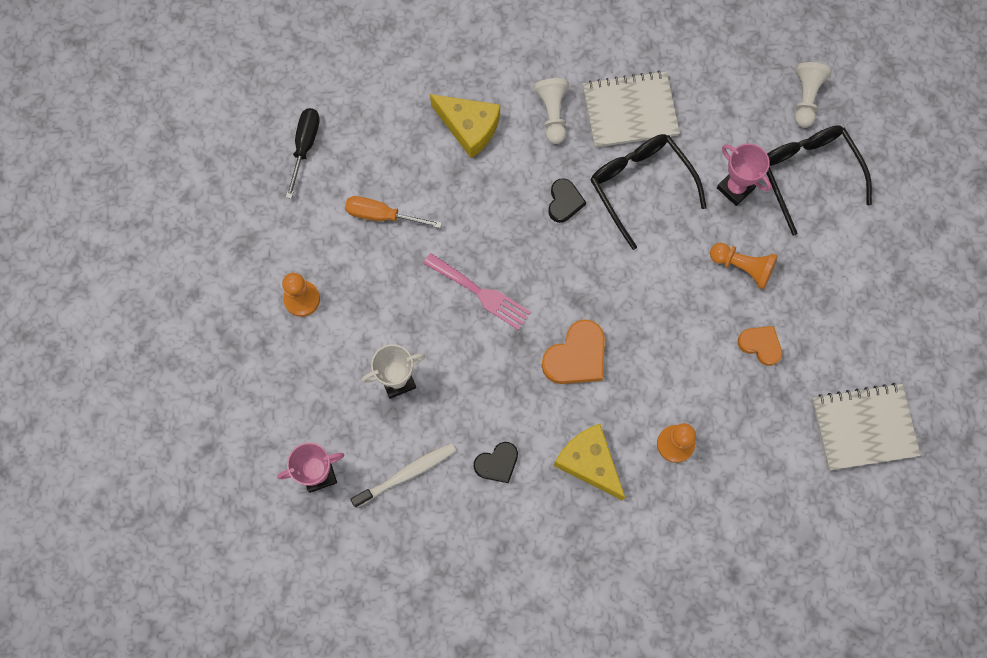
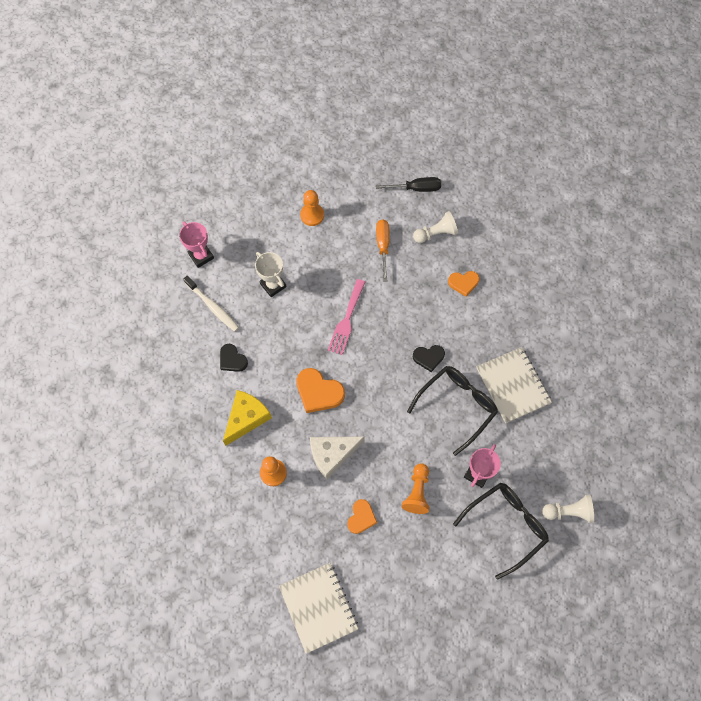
camera: 75 degrees right, 5 degrees down
yellow cheese [430,94,500,159] -> orange heart [448,271,479,297]
white pawn [534,78,569,144] -> white pawn moved to [413,211,458,243]
none -> white cheese [310,436,365,479]

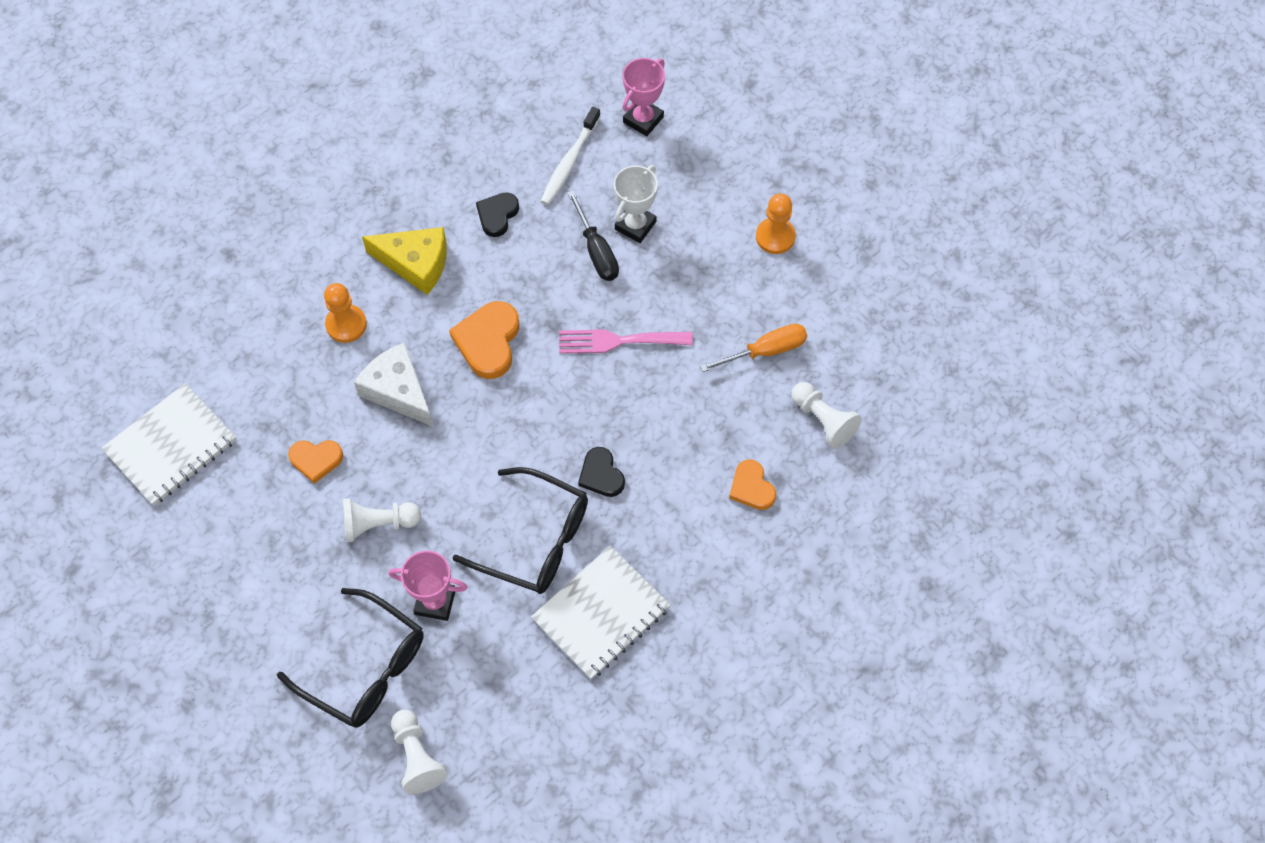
camera: 70 degrees right, 5 degrees down
black screwdriver [376,177,441,192] -> black screwdriver moved to [567,190,619,281]
orange pawn [402,463,430,514] -> white pawn [343,498,421,542]

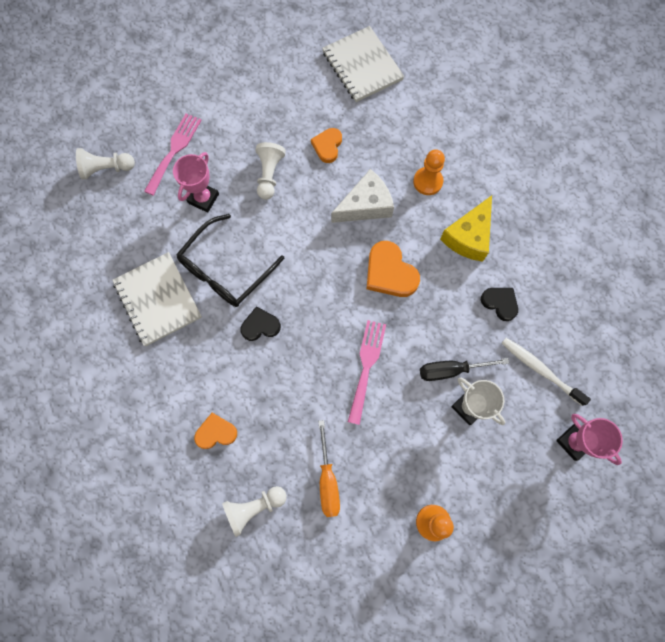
camera: 105 degrees right, 10 degrees up
black glasses [277,588,424,728] -> pink fork [144,114,202,196]
orange heart [449,301,519,379] -> orange heart turned 150 degrees counterclockwise [367,241,420,297]

